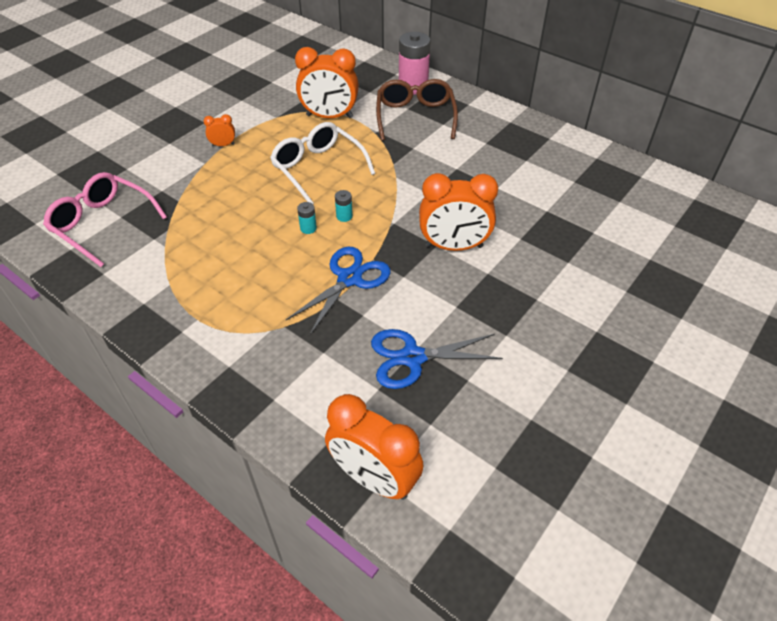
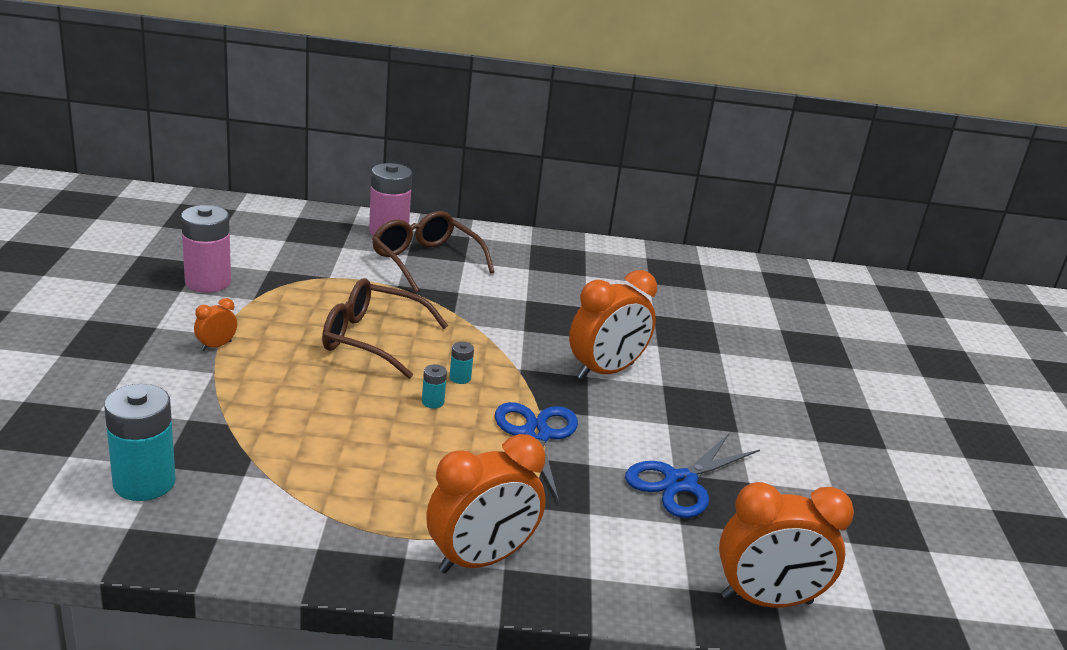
camera: 40 degrees left, 20 degrees down
pink glasses [43,172,167,267] -> turquoise battery [104,384,176,501]
white glasses [270,122,375,204] -> brown glasses [322,278,448,379]
orange clock [295,47,359,118] -> orange clock moved to [426,434,546,573]
none -> pink battery [181,205,231,293]

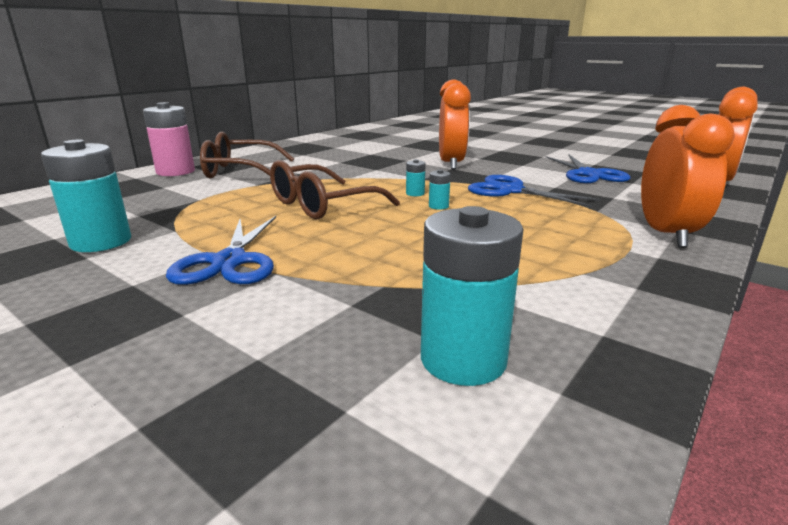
camera: 50 degrees left, 5 degrees down
pink battery [181,205,231,293] -> turquoise battery [41,139,131,252]
orange clock [194,298,237,351] -> blue scissors [166,216,276,285]

